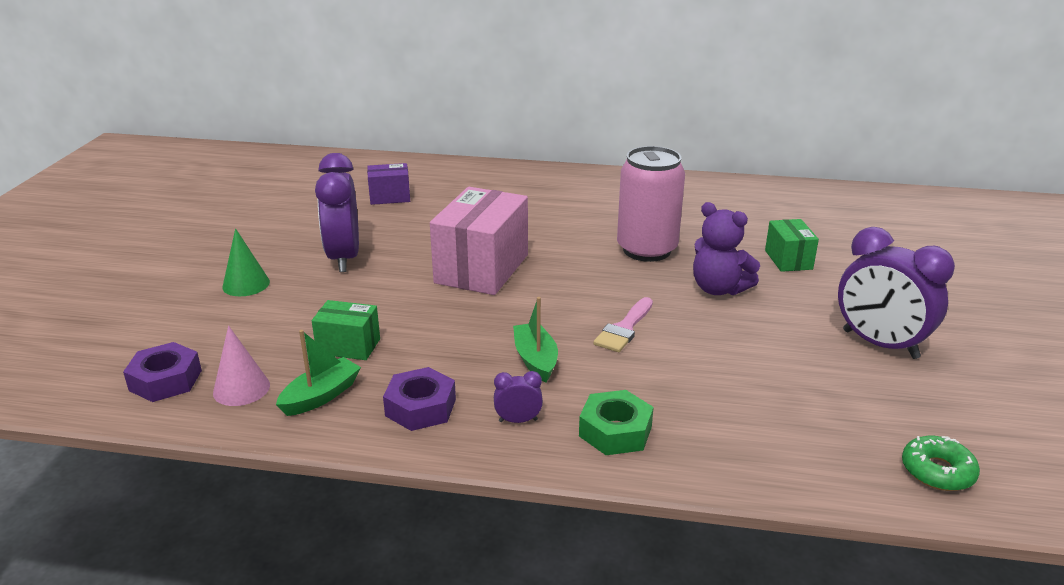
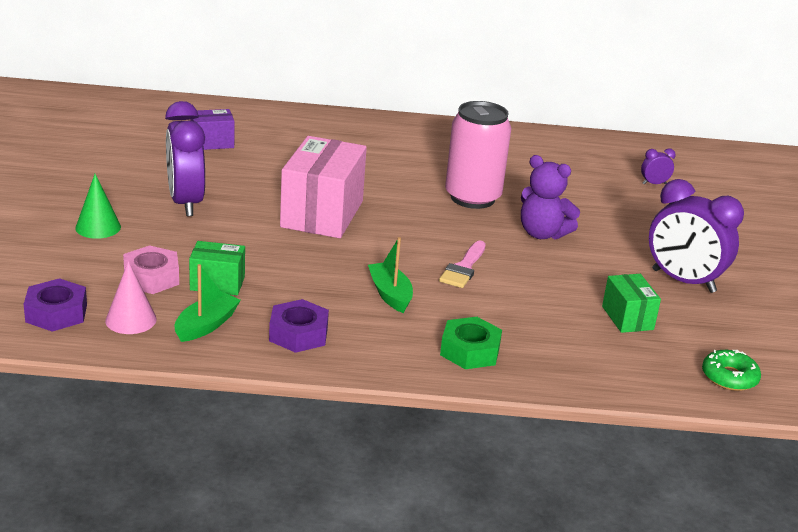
camera: 10 degrees left, 0 degrees up
purple clock [494,371,543,423] -> purple clock moved to [641,148,676,184]
green box [765,219,819,272] -> green box moved to [602,274,661,333]
none -> pink nut [123,245,179,294]

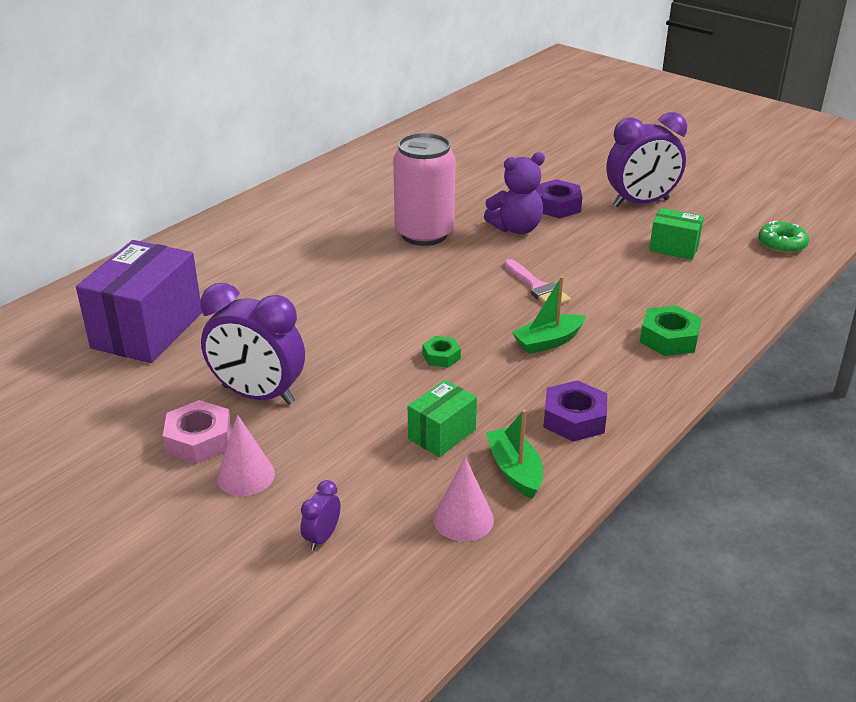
camera: 50 degrees left, 5 degrees up
purple nut [24,278,87,332] -> purple nut moved to [540,179,582,218]
green cone [75,174,121,239] -> pink cone [217,415,275,496]
pink nut [123,245,179,294] -> pink nut moved to [163,400,231,464]
purple box [190,109,235,150] -> purple box [76,240,202,363], size x1.93
pink box [280,136,367,238] -> none
green boat [368,237,413,313] -> green boat turned 45 degrees counterclockwise [512,276,585,354]
purple clock [641,148,676,184] -> purple clock moved to [300,480,340,551]
none -> green nut [422,336,461,368]

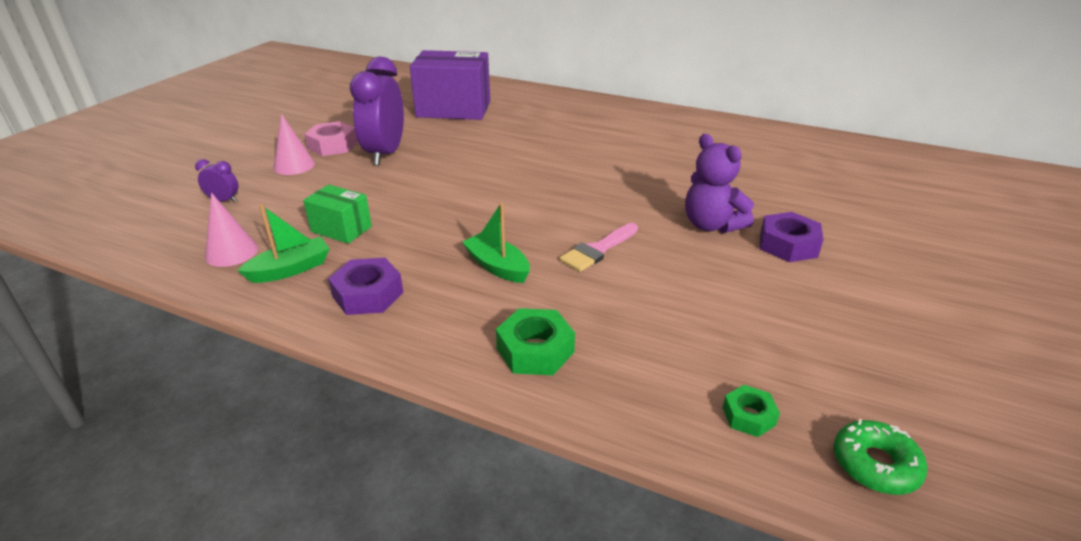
camera: 75 degrees right, 0 degrees up
pink can [393,133,455,246] -> none
green nut [422,336,461,368] -> green nut moved to [723,385,780,437]
purple clock [607,112,687,207] -> none
green box [649,208,704,260] -> none

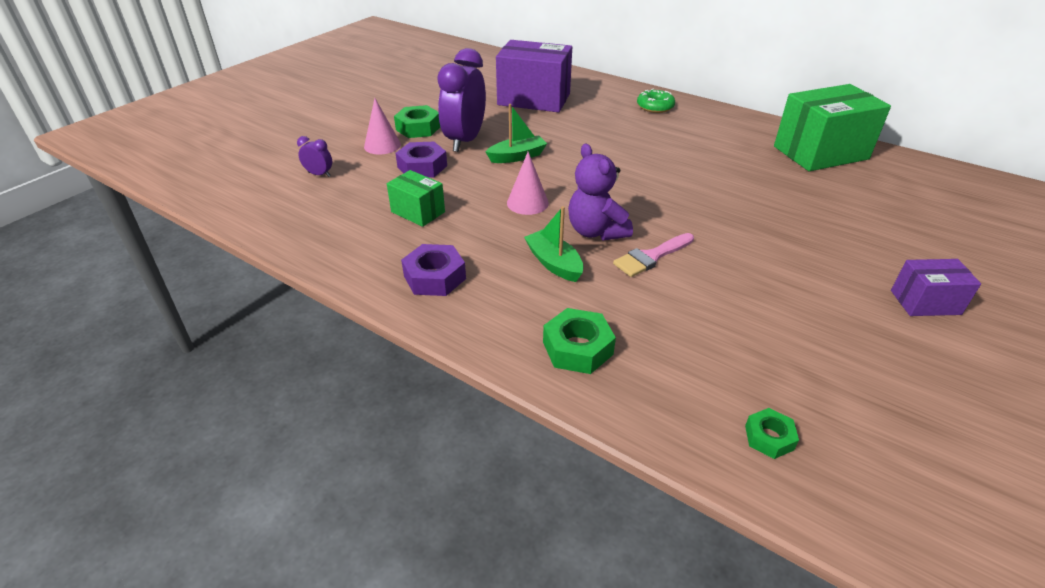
camera: 10 degrees right, 5 degrees up
pink cone [205,193,258,267] -> pink cone moved to [507,152,549,215]
green boat [237,204,330,283] -> green boat moved to [485,104,547,163]
pink nut [304,121,357,156] -> green nut [394,105,440,138]
purple teddy bear [685,134,754,233] -> purple teddy bear moved to [568,143,633,240]
purple nut [760,212,823,262] -> purple nut moved to [395,142,447,178]
green donut [834,419,927,495] -> green donut moved to [637,89,675,113]
none -> green box [774,84,891,171]
none -> purple box [891,259,981,316]

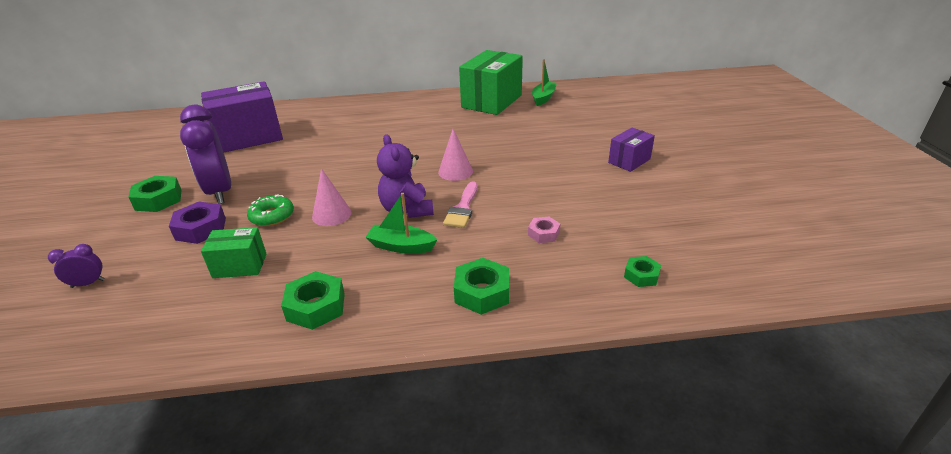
camera: 40 degrees left, 5 degrees down
pink cone [364,98,401,155] -> pink cone moved to [438,129,473,181]
purple nut [401,244,466,296] -> green nut [281,271,345,330]
green boat [485,104,547,163] -> green boat moved to [532,59,557,106]
purple teddy bear [568,143,633,240] -> purple teddy bear turned 45 degrees clockwise [377,134,434,218]
green donut [637,89,675,113] -> green donut moved to [247,194,294,226]
none -> pink nut [528,217,560,243]

